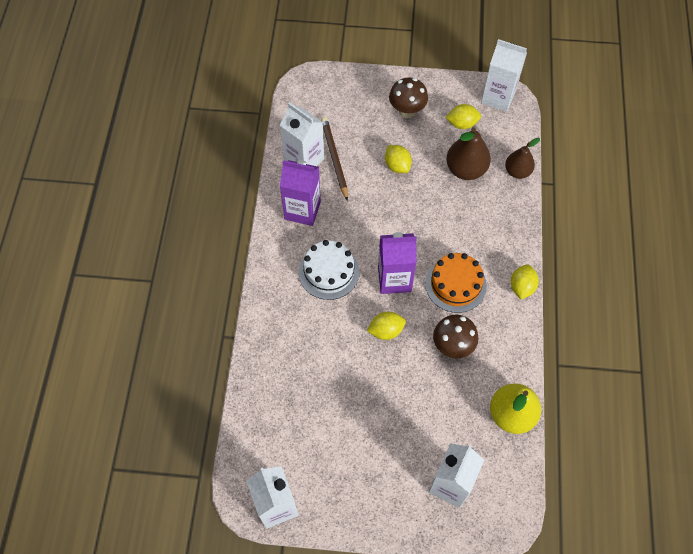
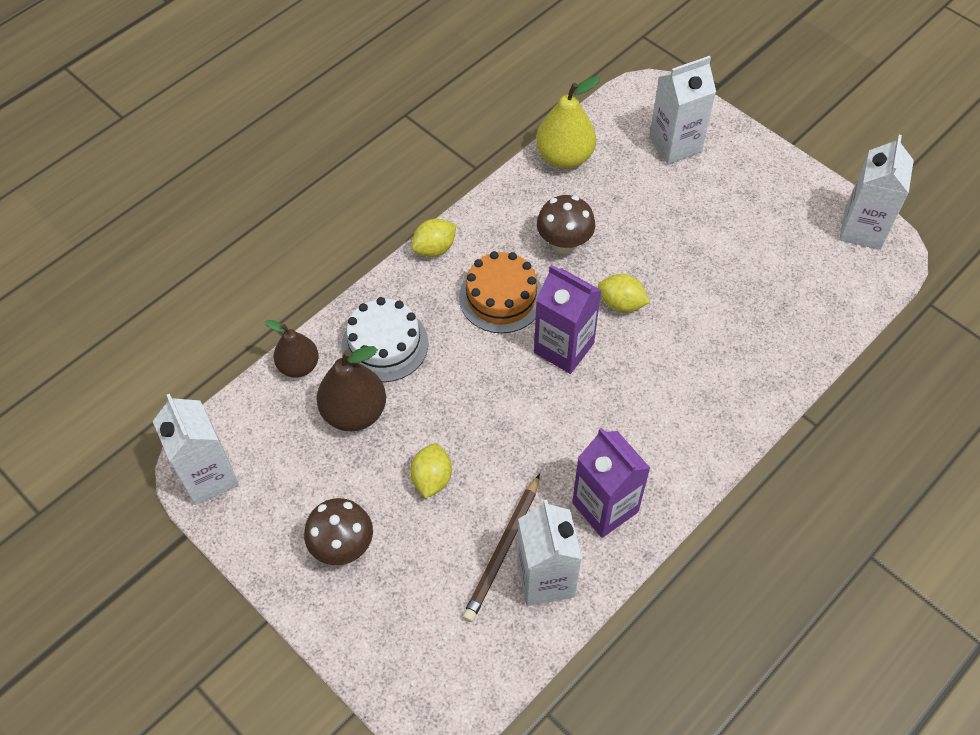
camera: 140 degrees left, 5 degrees down
white cake [299,240,359,300] -> white cake moved to [341,297,429,382]
yellow lemon [445,104,481,129] -> none

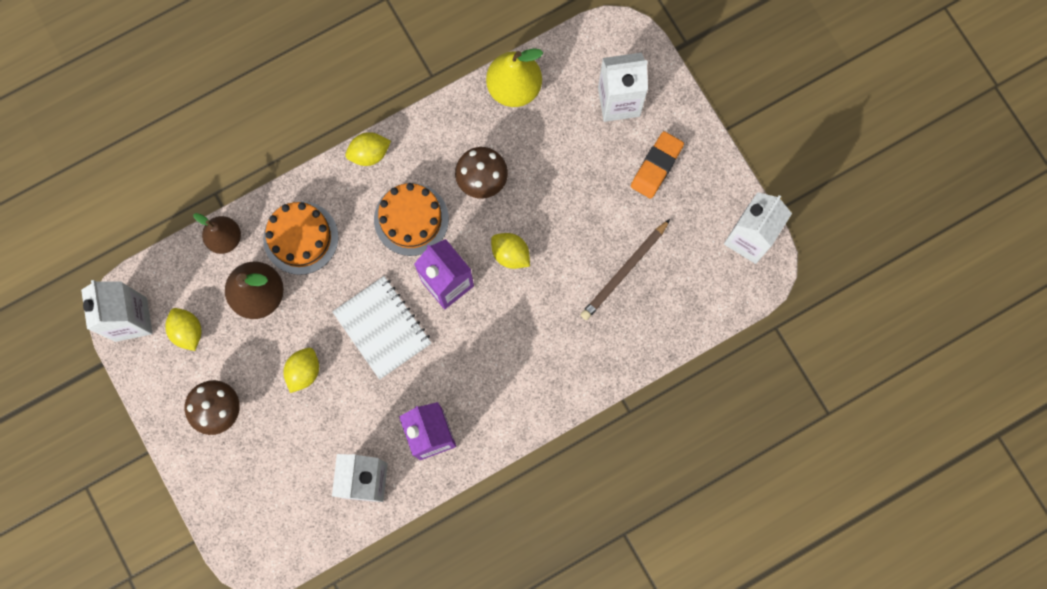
camera: 15 degrees right, 20 degrees up
white cake [341,297,429,382] -> orange cake [263,201,338,275]
brown pencil [463,474,540,622] -> brown pencil moved to [581,219,670,320]
none -> yellow lemon [165,308,201,351]
none -> white notebook [332,276,431,379]
none -> orange eraser [631,131,684,199]

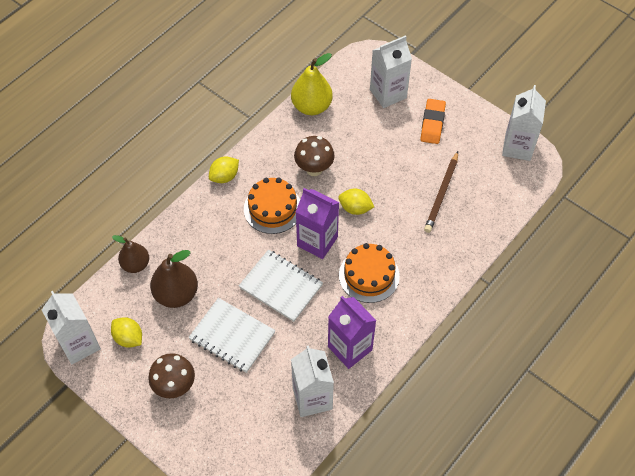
camera: 20 degrees left, 20 degrees down
orange cake [263,201,338,275] -> orange cake moved to [339,243,400,303]
yellow lemon [284,348,319,393] -> white notebook [188,298,276,373]

